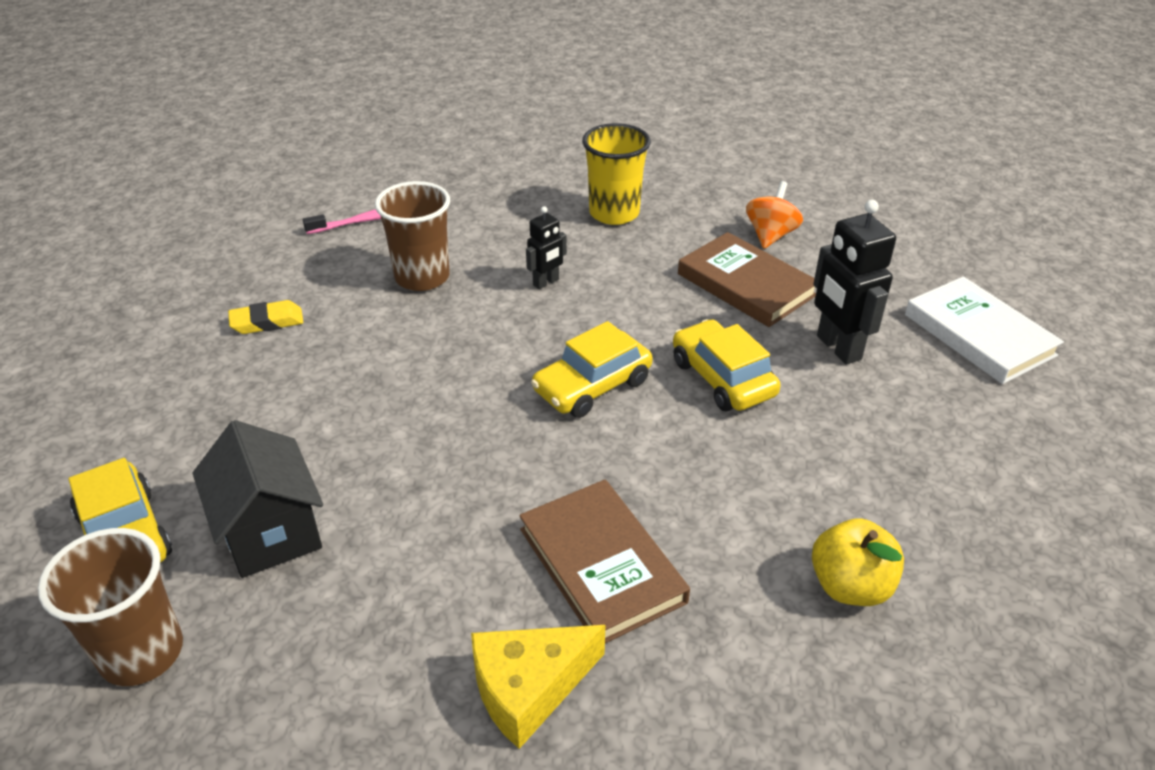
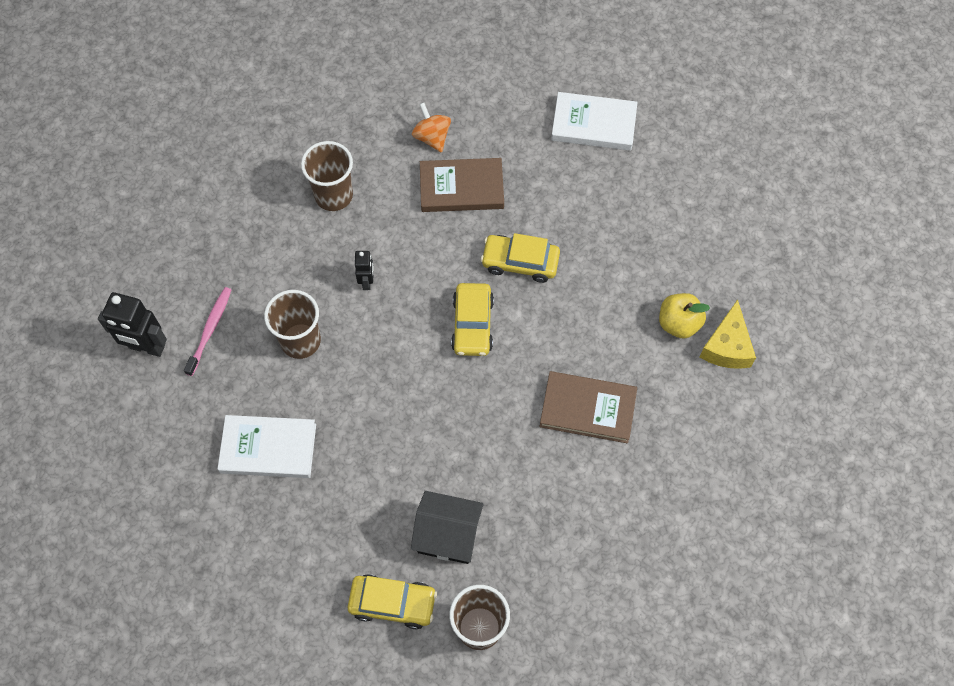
camera: 50 degrees left, 25 degrees up
yellow eraser [228,300,303,334] -> white book [218,415,316,478]
yellow cheese [471,625,605,749] -> yellow cheese moved to [700,299,756,369]
yellow cup [582,123,651,225] -> brown cup [301,141,353,211]
black robot [813,200,896,364] -> black robot moved to [98,292,167,357]

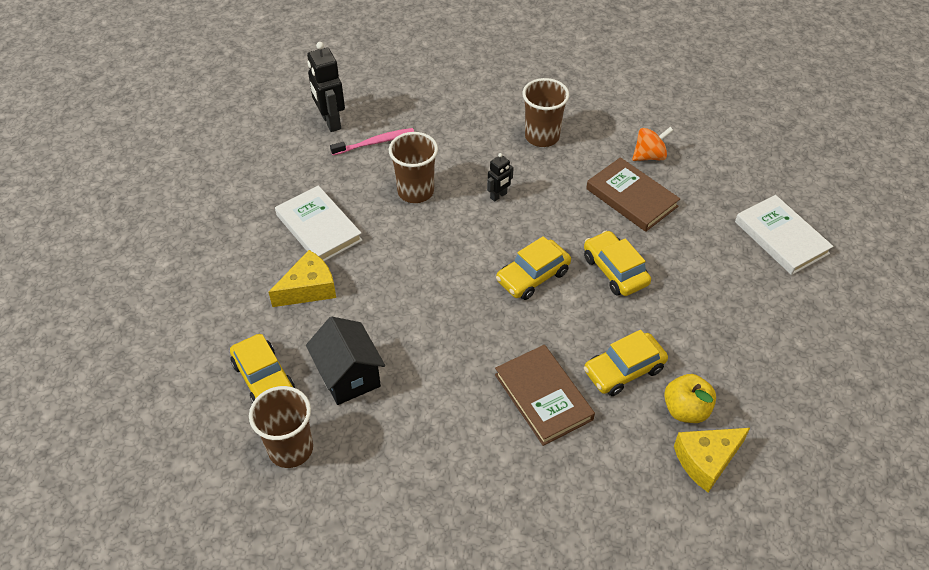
camera: 50 degrees right, 15 degrees down
orange spinning top [412,103,451,153] -> orange spinning top turned 45 degrees clockwise [632,127,674,161]
none -> yellow cheese [269,250,336,307]
none -> yellow car [584,330,668,396]

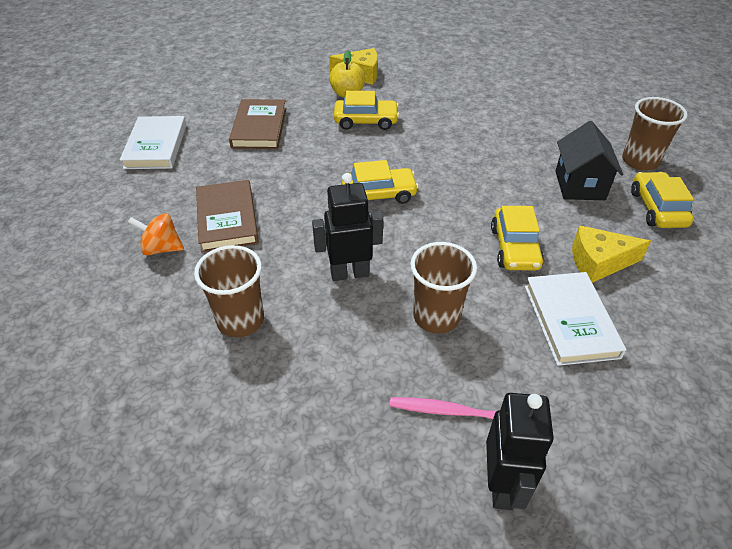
camera: 150 degrees left, 5 degrees down
black robot [487,153,514,202] -> black robot [312,173,383,281], size x1.79
brown book [495,345,595,446] -> brown book moved to [229,99,286,149]
yellow car [584,231,651,296] -> yellow car moved to [491,206,544,271]

